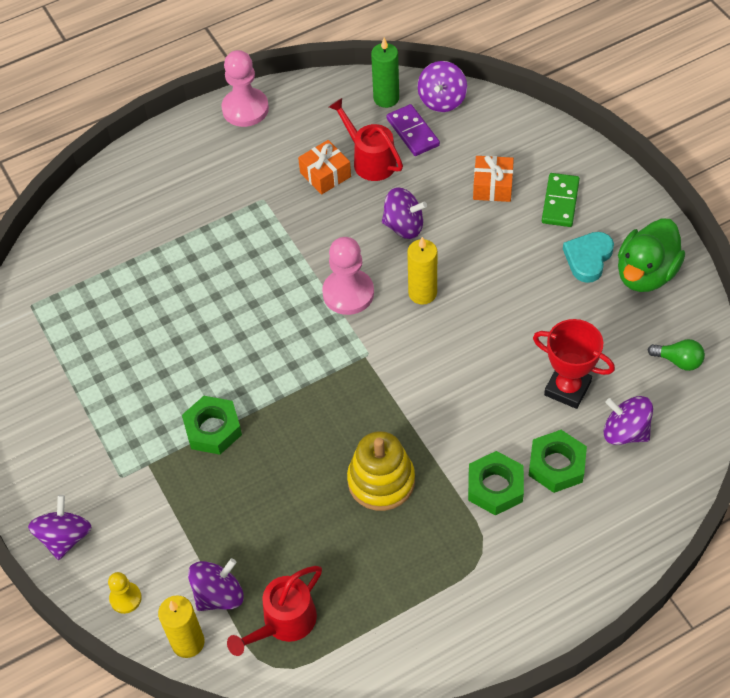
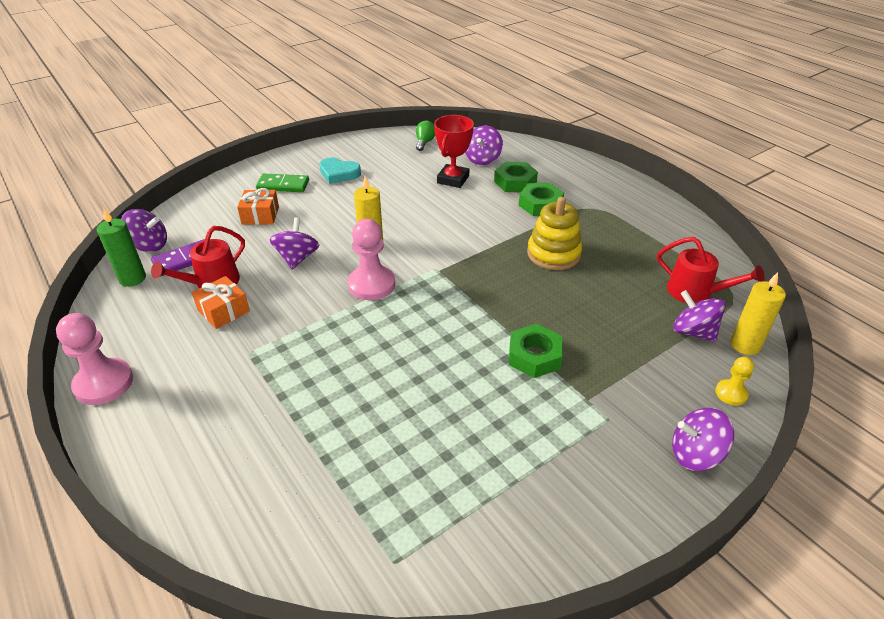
camera: 100 degrees left, 15 degrees down
green duck [618,218,685,292] -> none

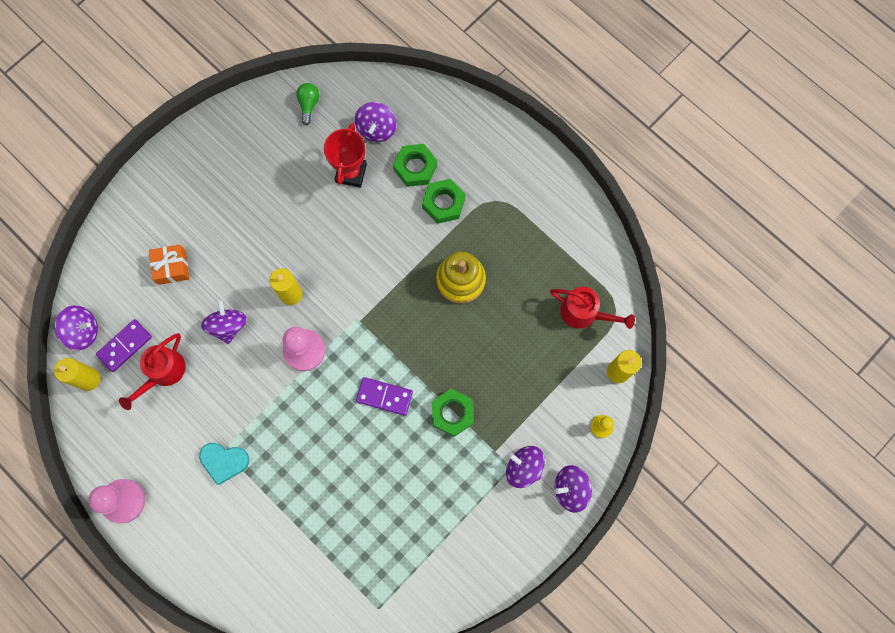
camera: 10 degrees left, 35 degrees up
green candle [97,208,146,287] -> yellow candle [54,358,101,391]
orange gift [192,276,250,329] -> none
green domino [256,174,309,192] -> none
turquoise heart [320,157,361,184] -> turquoise heart moved to [199,443,249,485]
purple spinning top [673,290,726,342] -> purple spinning top moved to [506,446,545,488]
none -> purple domino [356,377,413,416]

